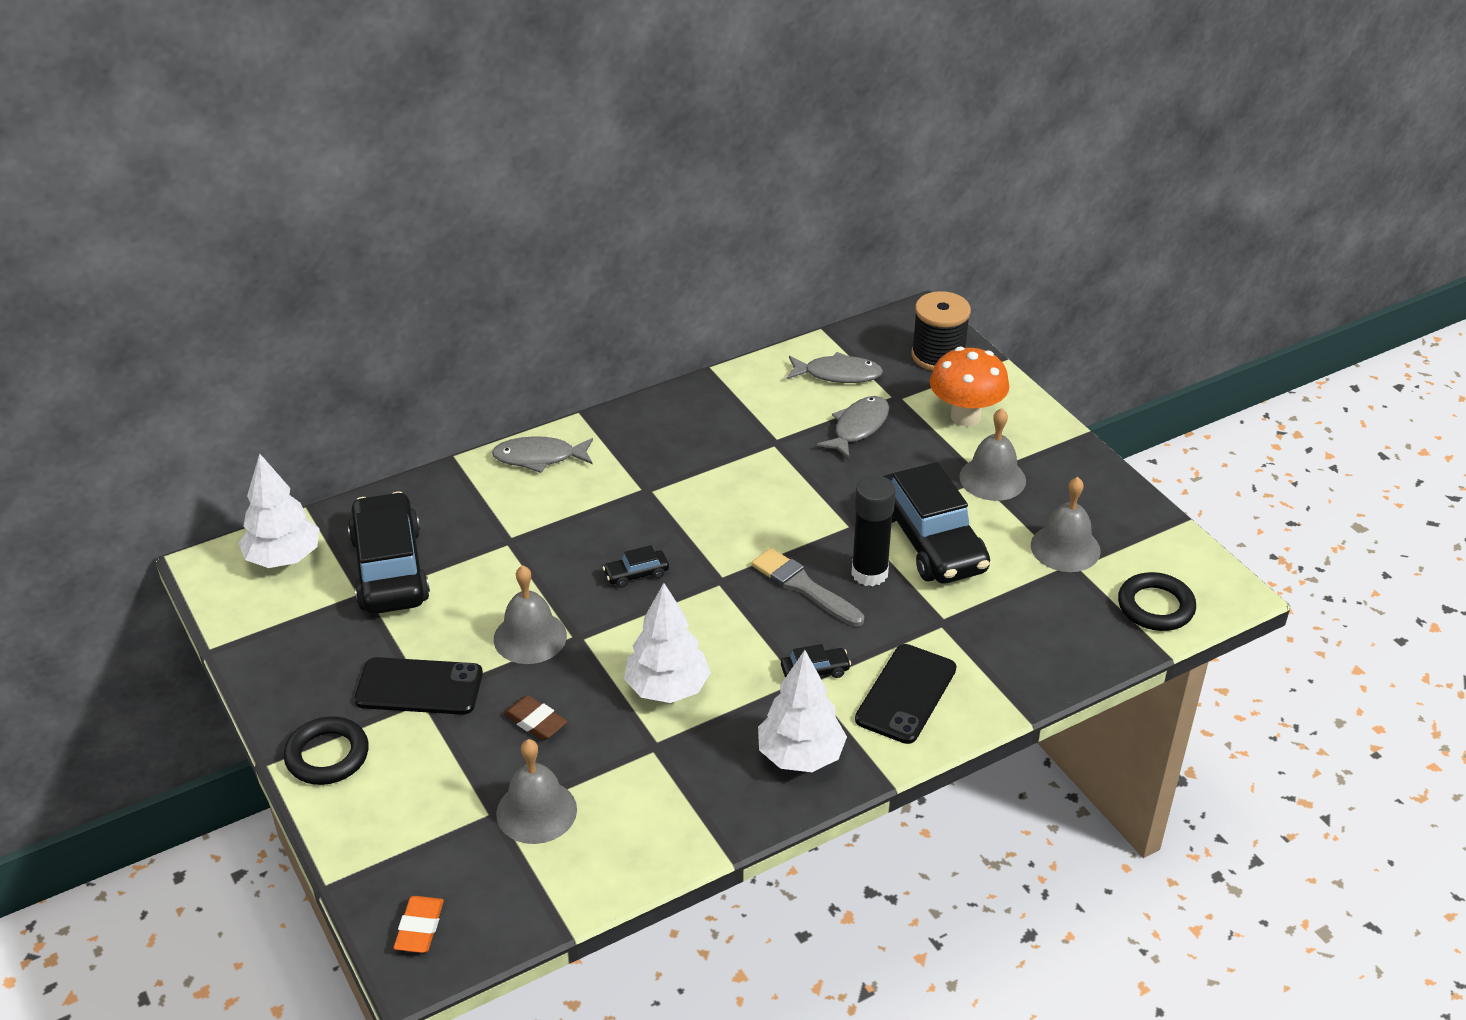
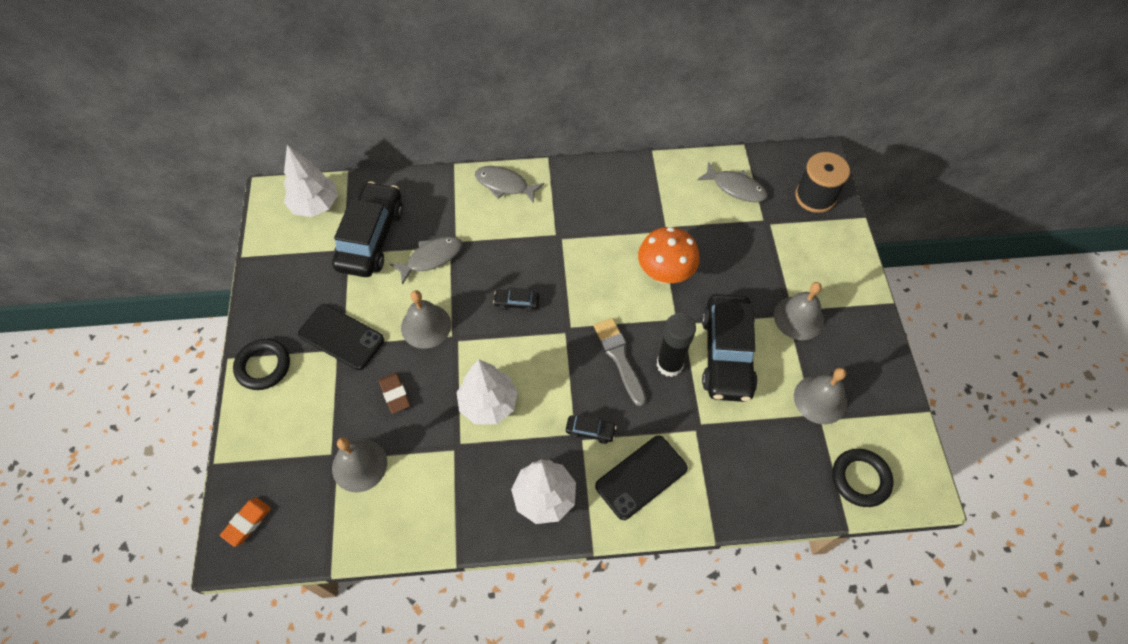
camera: 25 degrees right, 20 degrees up
grey fish [817,396,889,459] -> grey fish moved to [390,236,462,285]
orange mushroom [930,347,1009,426] -> orange mushroom moved to [638,227,700,284]

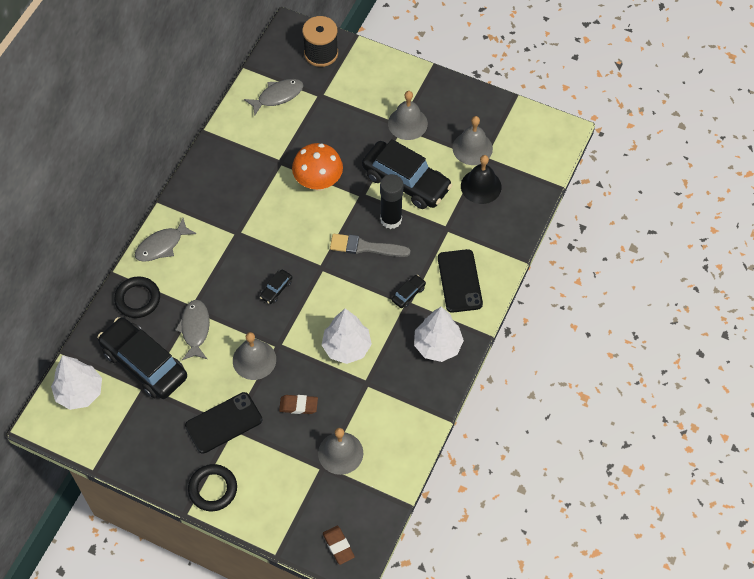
camera: 60 degrees left, 0 degrees up
orange eraser [220,498,271,547] -> brown eraser [323,526,355,565]
black ring [832,449,893,507] -> black ring moved to [114,276,160,318]
none -> black bell [461,155,502,204]

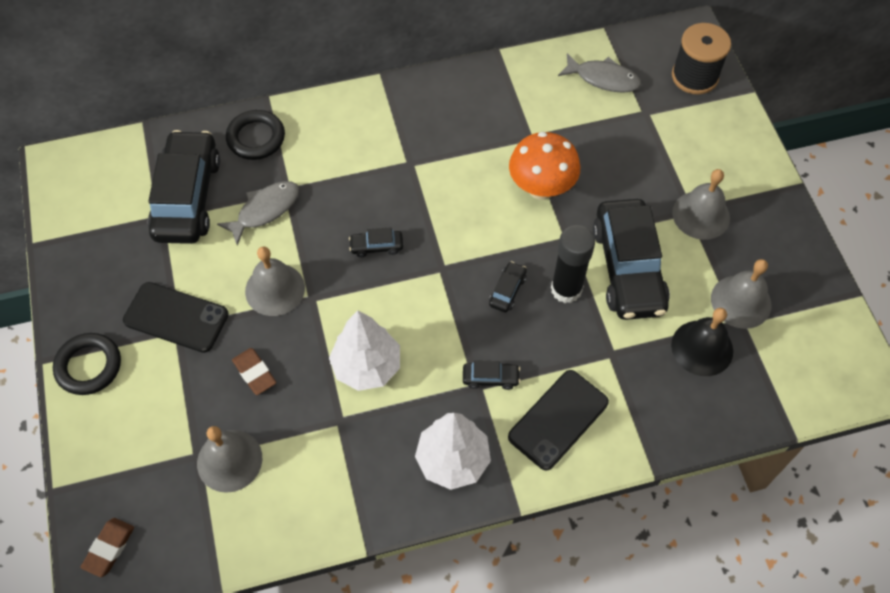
camera: 50 degrees right, 0 degrees up
white tree [51,355,102,410] -> none
grey fish [135,218,197,262] -> none
grey brush [330,234,410,257] -> black car [489,261,527,313]

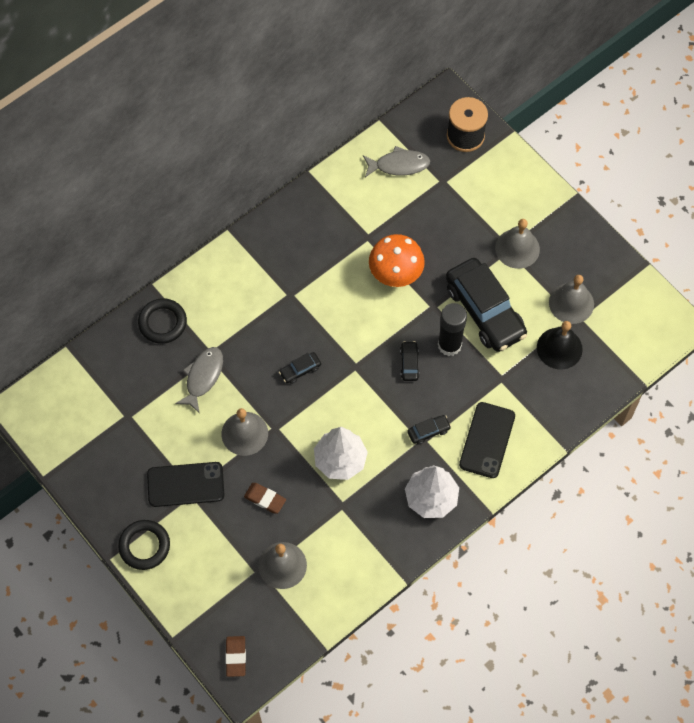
camera: 25 degrees left, 5 degrees up
black car [148,130,220,244] -> none

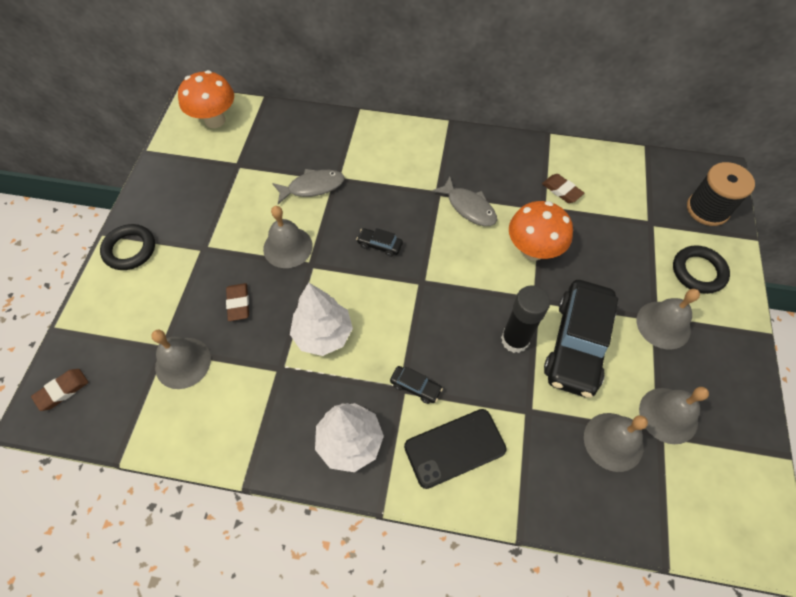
camera: 50 degrees right, 5 degrees down
black ring [138,298,187,344] -> black ring moved to [673,245,730,294]
black phone [147,462,224,507] -> none
grey fish [363,146,430,177] -> grey fish moved to [432,177,497,226]
black car [400,341,420,381] -> none
black bell [537,321,583,369] -> grey bell [584,413,648,472]
none -> orange mushroom [178,70,234,128]
none -> brown eraser [542,174,584,203]

